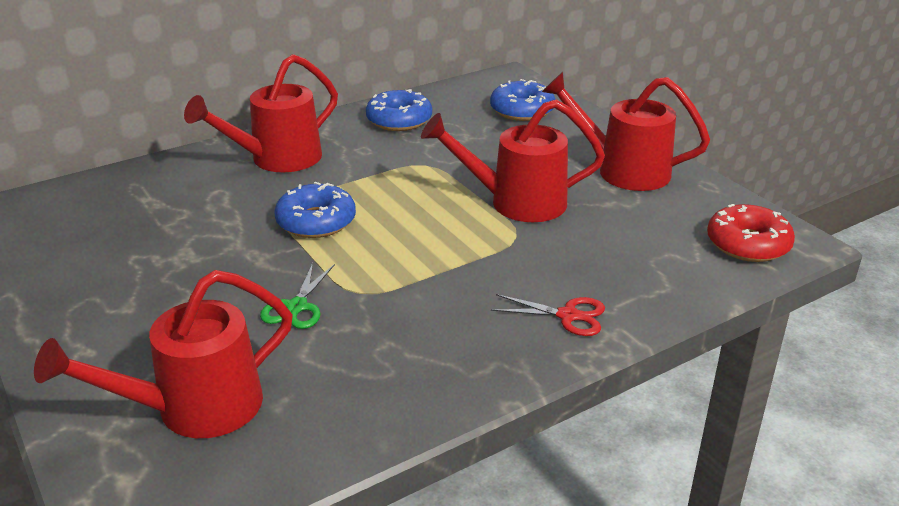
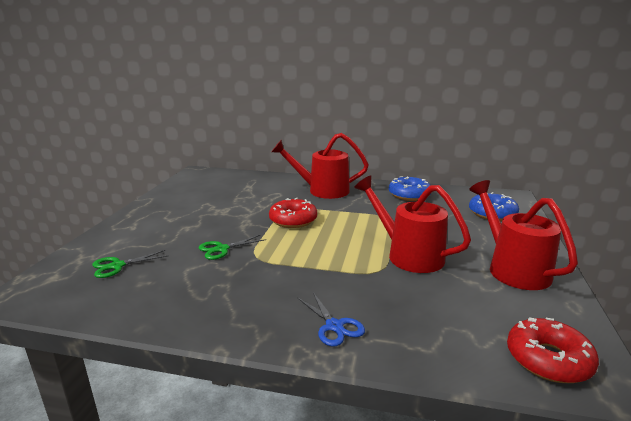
camera: 45 degrees right, 10 degrees down
red watering can [34,270,293,438] -> green scissors [92,250,167,278]
blue donut [274,182,356,238] -> red donut [269,198,317,228]
red scissors [491,294,605,336] -> blue scissors [297,292,365,347]

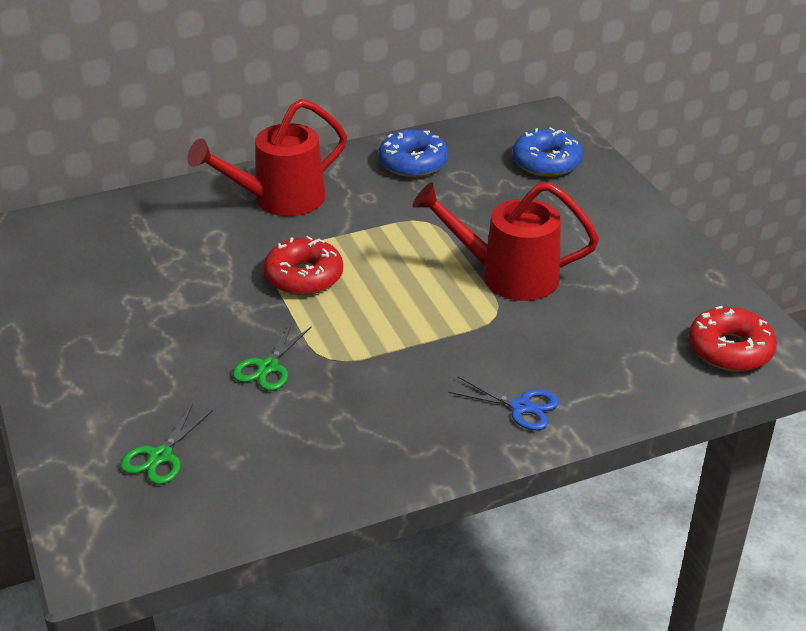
camera: 35 degrees left, 15 degrees up
red watering can [469,180,578,290] -> none

